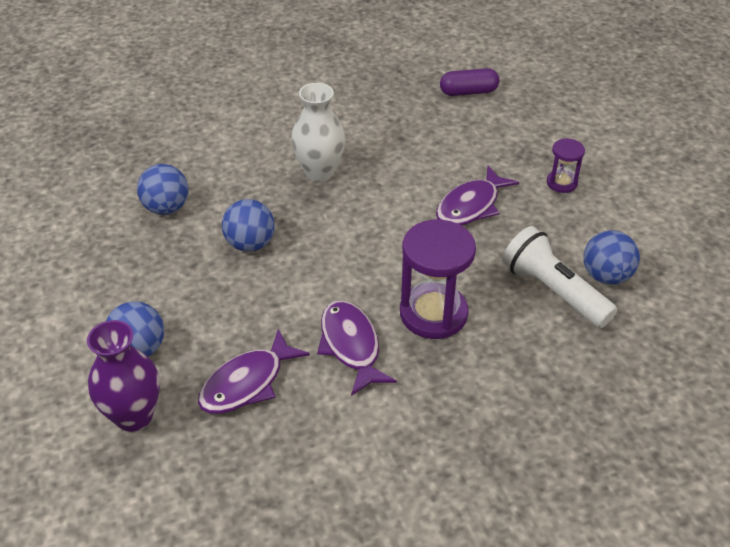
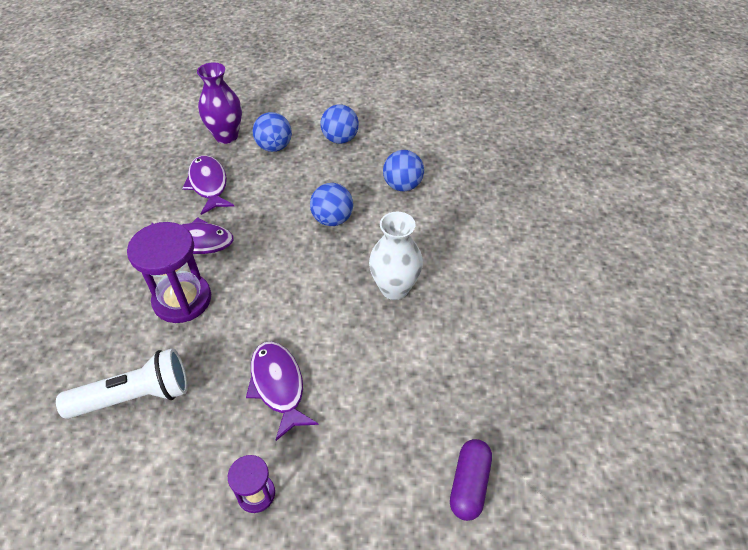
camera: 115 degrees right, 5 degrees up
blue ball [584,230,640,285] -> blue ball moved to [321,104,359,144]

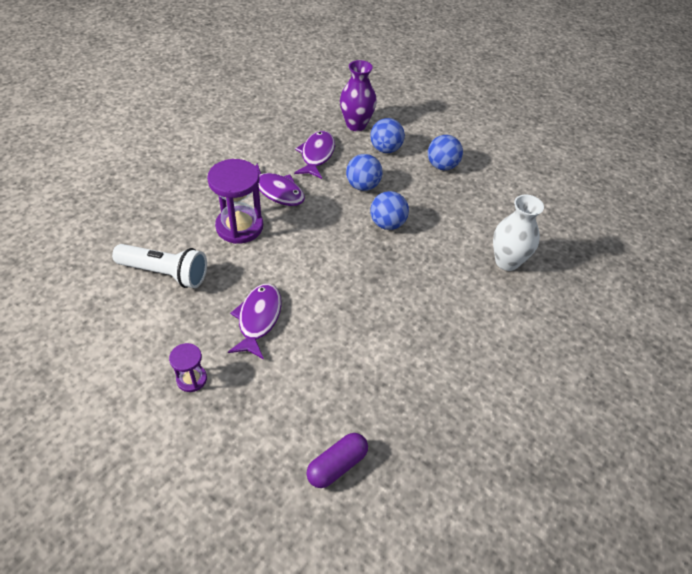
camera: 30 degrees right, 0 degrees up
white vase [369,212,423,300] -> white vase moved to [493,195,544,271]
blue ball [383,150,424,191] -> blue ball moved to [346,154,383,191]

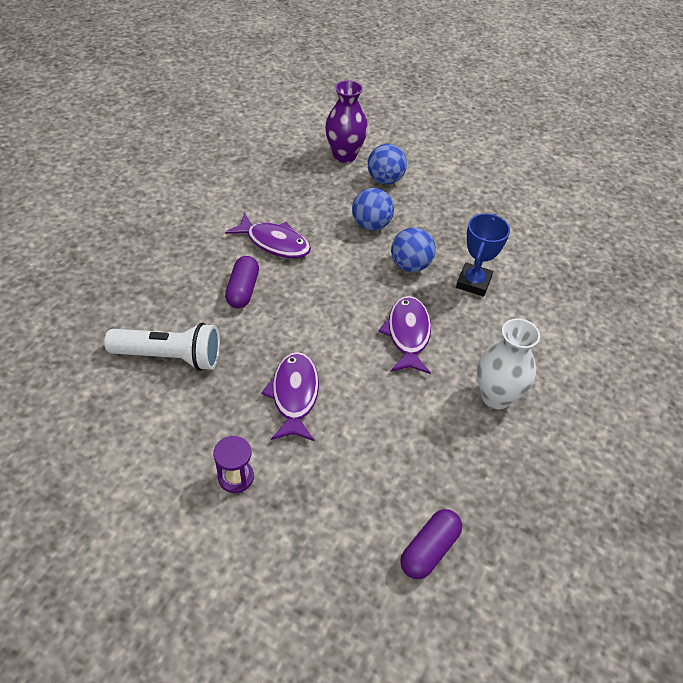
camera: 10 degrees left, 0 degrees up
purple hourglass [207,159,263,244] -> purple capsule [225,256,259,308]
purple fish [294,131,335,179] -> purple fish moved to [379,296,431,374]
blue ball [428,135,463,170] -> none
white vase [493,195,544,271] -> white vase moved to [477,318,540,409]
none -> blue trophy [456,213,510,297]

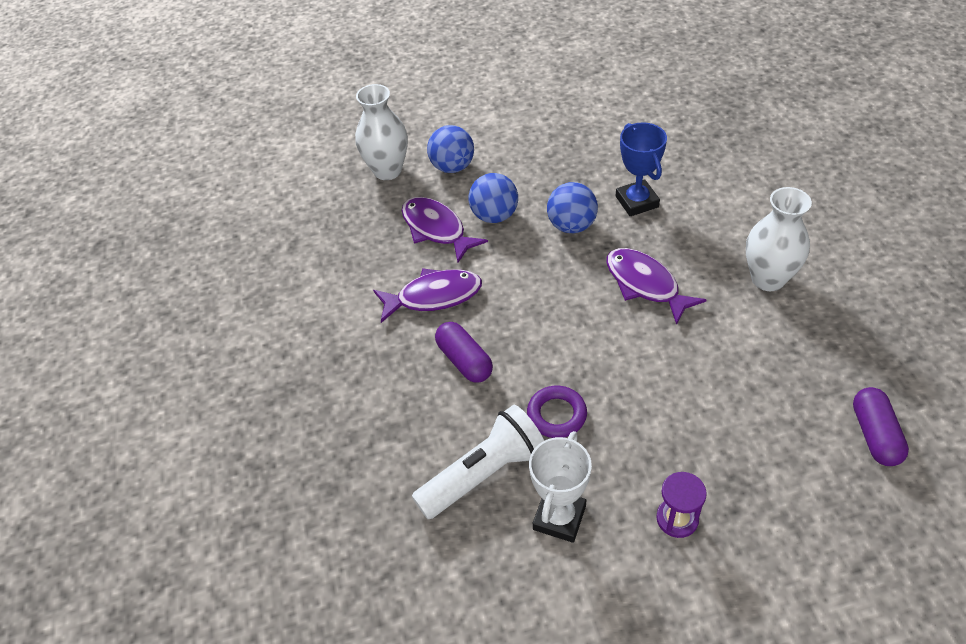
camera: 35 degrees left, 0 degrees up
purple fish [261,352,319,441] -> purple fish moved to [402,197,488,263]
purple vase [325,80,368,163] -> white vase [355,84,408,180]
none -> purple ring [527,386,587,438]
none -> white trophy [529,431,592,543]

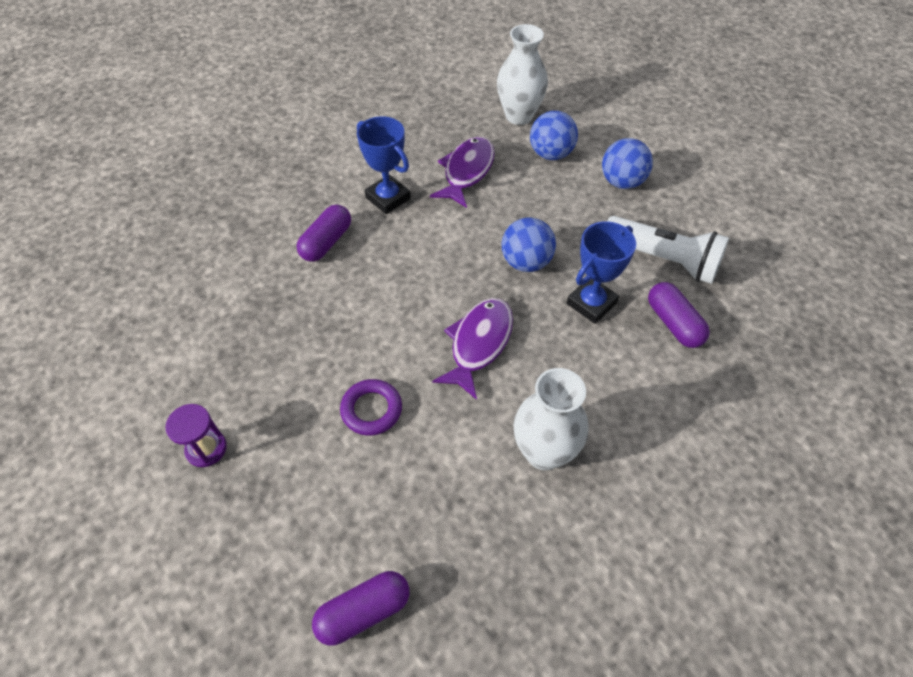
camera: 60 degrees right, 5 degrees up
purple fish [373,268,482,323] -> blue trophy [357,116,411,214]
white flashlight [412,405,544,519] -> white flashlight moved to [607,216,729,284]
blue ball [469,173,518,223] -> blue ball moved to [602,138,653,189]
purple ring [527,386,587,438] -> purple ring moved to [340,379,402,436]
white trophy [529,431,592,543] -> none
none -> purple capsule [648,282,710,348]

